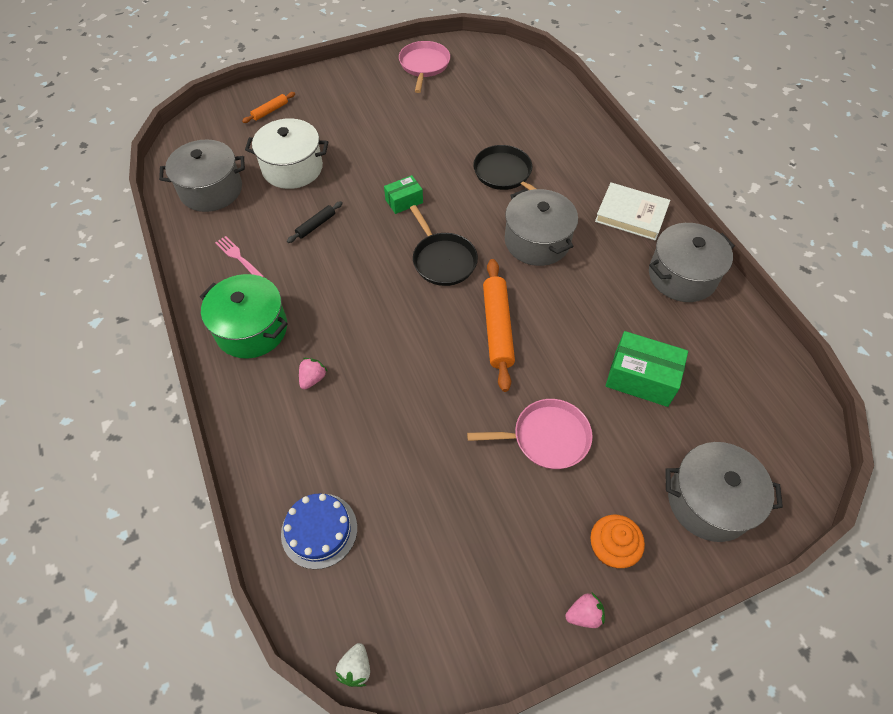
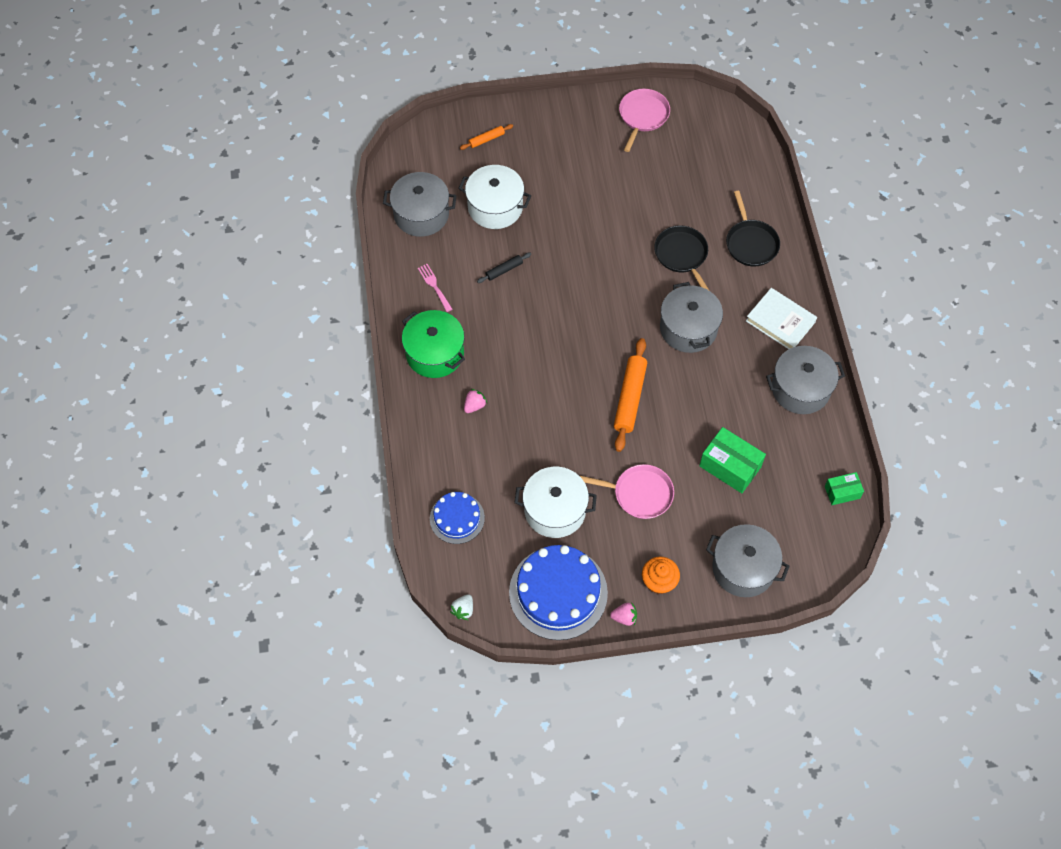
camera: 15 degrees right, 5 degrees up
green box [384,175,423,214] -> green box moved to [825,472,864,505]
black pan [410,205,478,286] -> black pan moved to [726,191,780,266]
none -> blue cake [509,545,608,640]
none -> white pot [515,467,597,538]

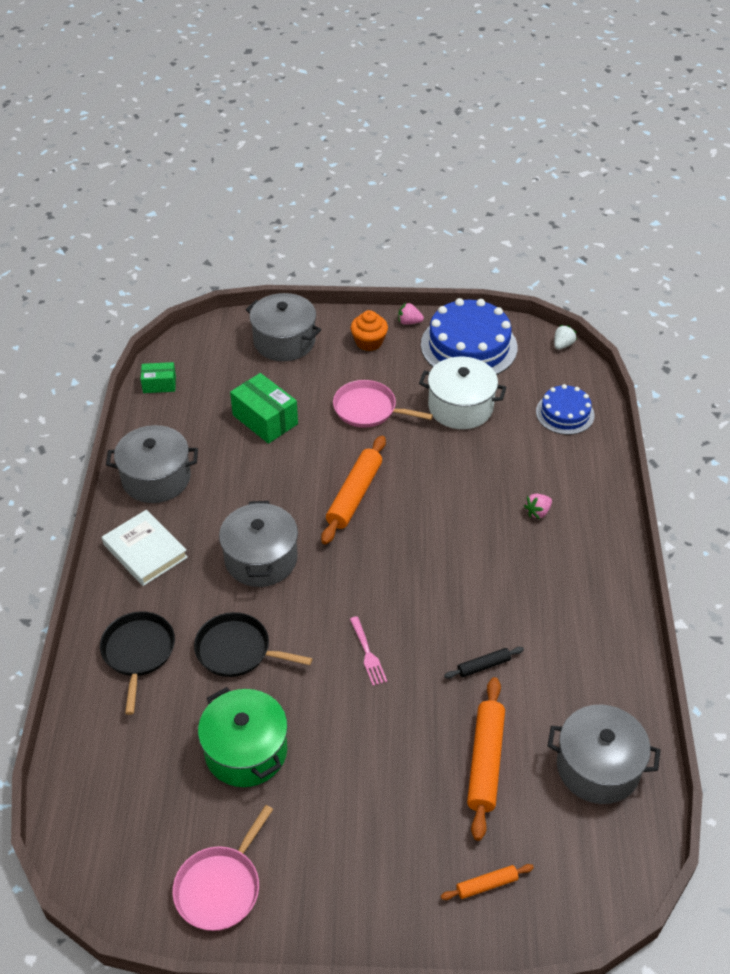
camera: 170 degrees left, 15 degrees down
green pot [402,310,465,378] -> green pot moved to [198,687,288,787]
pink fork [418,264,452,312] -> pink fork moved to [350,616,387,686]
white pot [458,165,531,229] -> orange rolling pin [467,677,505,841]
black pan [654,226,710,291] -> black pan turned 120 degrees clockwise [194,612,312,677]

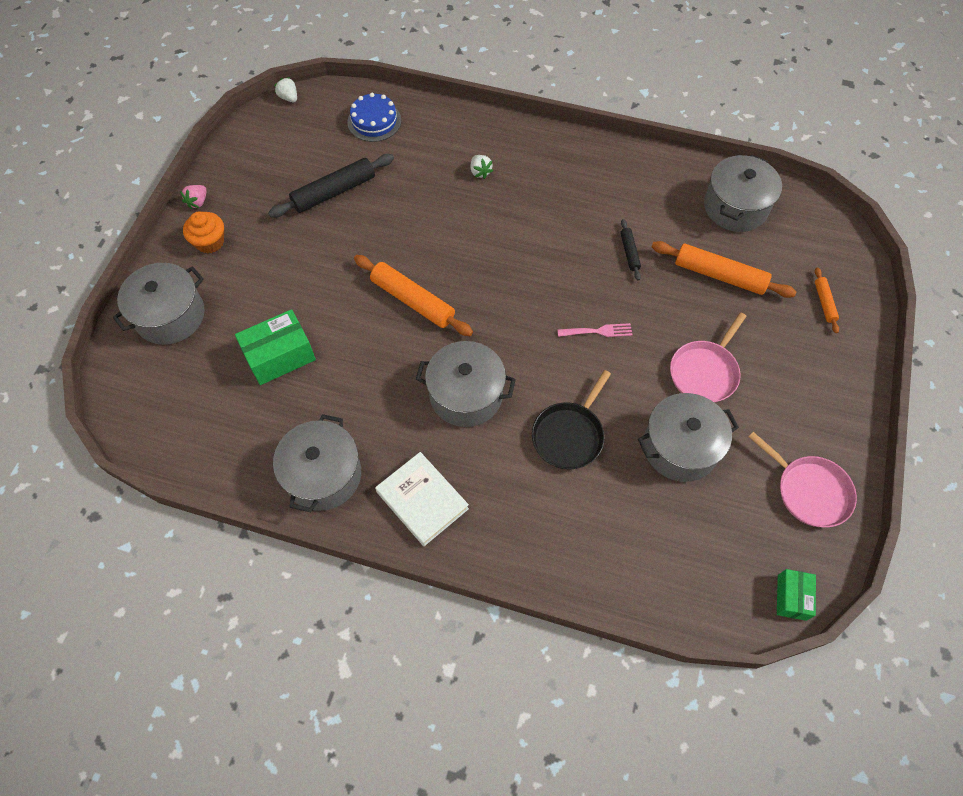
camera: 75 degrees left, 15 degrees up
black pan [100,611,175,715] -> none
white book [102,510,188,586] -> white book turned 75 degrees clockwise [375,452,469,546]
green box [141,362,176,393] -> green box moved to [777,569,816,621]
green pot [198,687,288,787] -> grey pot [638,393,739,482]
pink pan [333,380,433,428] -> pink pan moved to [670,312,747,403]
white pot [419,357,507,429] -> black rolling pin [268,154,394,218]
blue cake [421,298,517,375] -> none
pink strawberry [524,494,552,519] -> white strawberry [471,155,493,179]

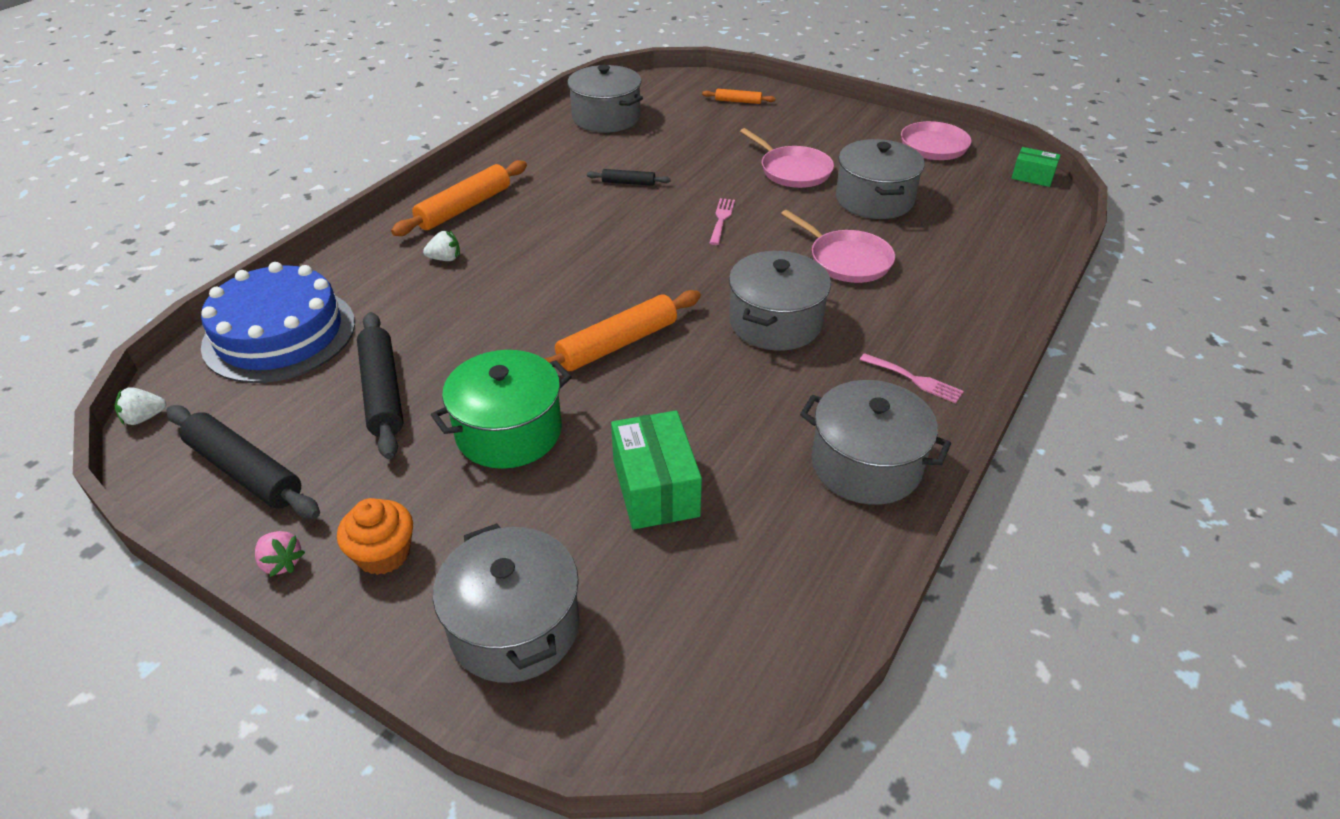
camera: 75 degrees left, 20 degrees down
blue cake [347,93,401,142] -> blue cake [201,262,355,383], size x1.75
white book [375,452,469,546] -> pink fork [860,353,964,403]
black pan [532,370,611,470] -> pink pan [781,210,895,283]
orange rolling pin [652,241,796,298] -> orange rolling pin moved to [391,160,527,236]
none -> black rolling pin [167,405,320,519]
none -> green pot [431,350,572,469]

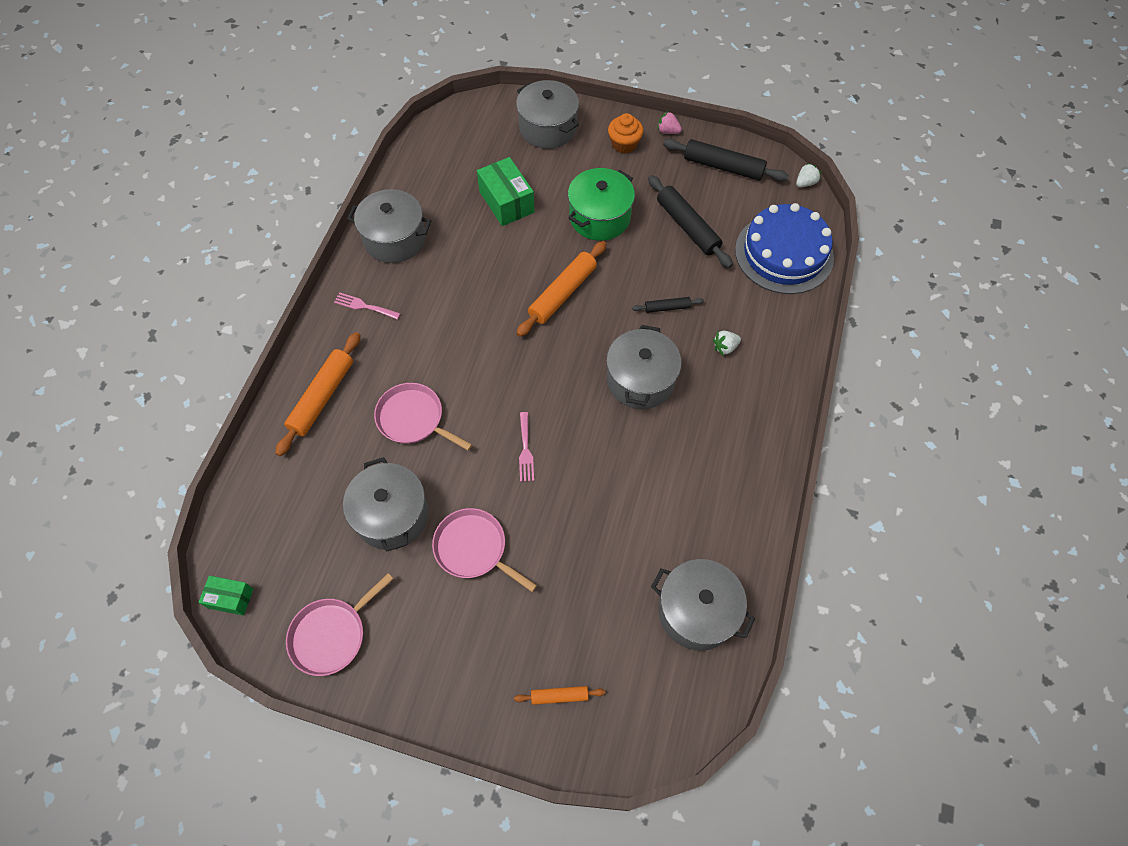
camera: 165 degrees right, 20 degrees up
orange rolling pin [391,160,527,236] -> orange rolling pin moved to [275,332,360,456]
black rolling pin [587,169,671,186] -> black rolling pin moved to [632,297,704,313]
grey pot [729,251,831,351] -> grey pot moved to [606,325,682,409]

